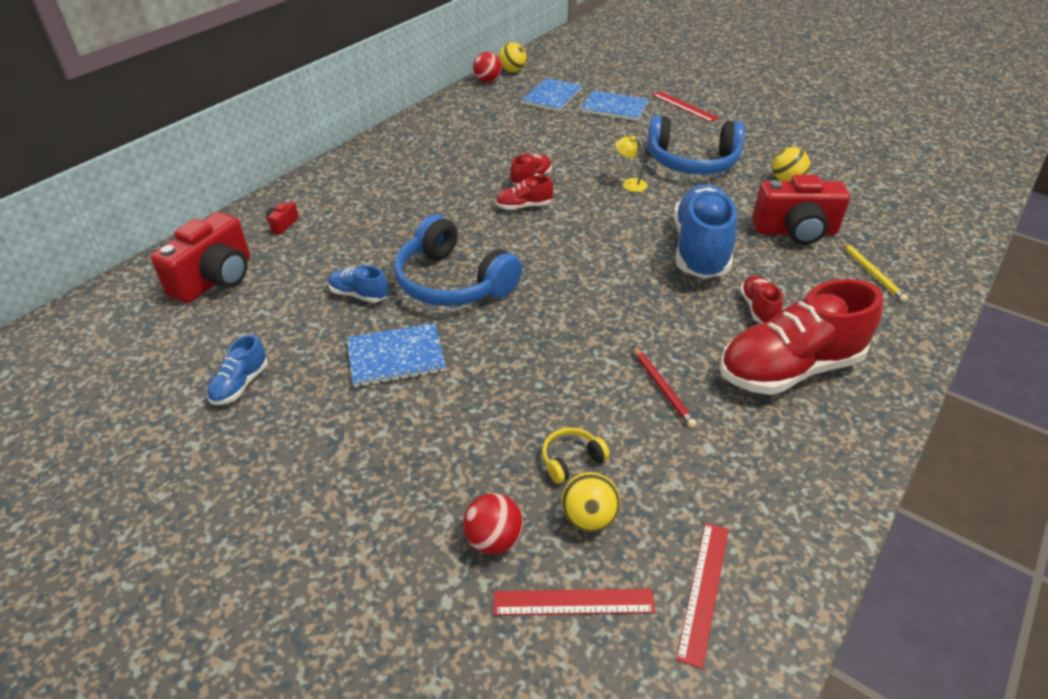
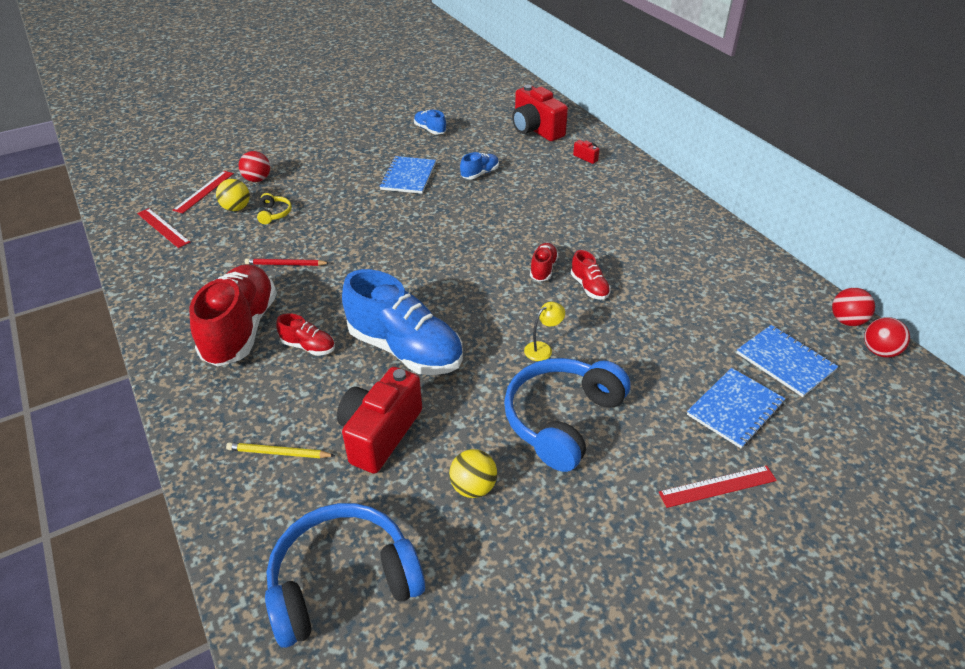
camera: 115 degrees right, 0 degrees up
blue headphones [394,214,522,306] -> blue headphones moved to [265,503,425,648]
yellow ball [498,42,527,72] -> red ball [864,317,910,358]

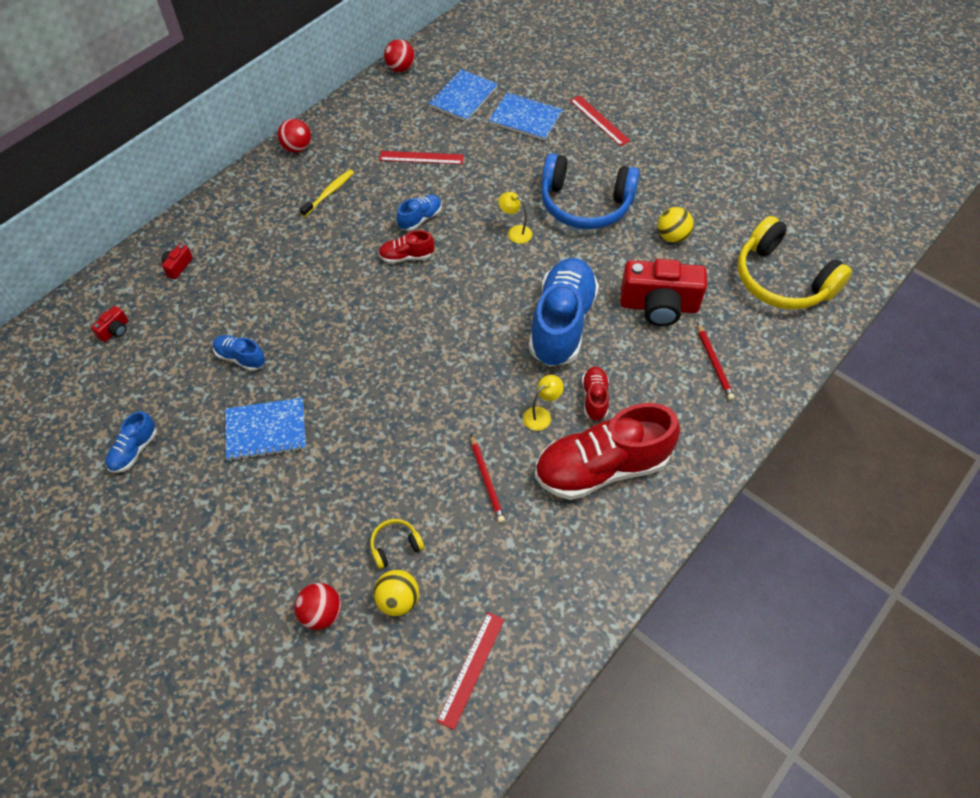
camera: 110 degrees left, 15 degrees up
red ruler [173,171,234,214] -> red ruler moved to [379,151,464,164]
yellow pencil [226,442,336,458] -> red pencil [697,323,735,400]
blue headphones [265,503,425,648] -> yellow headphones [738,216,852,310]
red camera [512,85,568,141] -> red camera [91,306,128,342], size x0.42
red shoe [571,250,611,300] -> blue shoe [396,195,442,231]
red ball [864,317,910,358] -> red ball moved to [278,119,311,153]
none -> yellow toothbrush [300,169,354,217]
none -> yellow lamp [523,375,564,431]

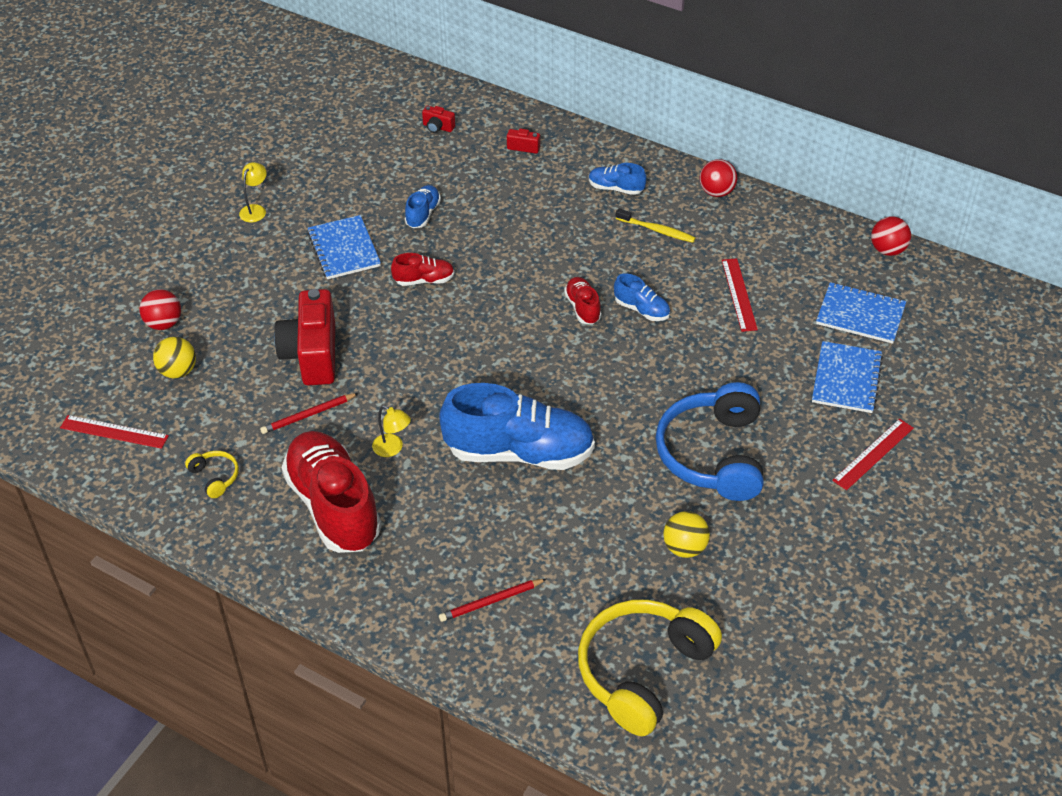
camera: 80 degrees right, 10 degrees down
blue shoe [105,411,157,473] -> blue shoe moved to [589,163,646,195]
yellow headphones [370,519,424,569] -> yellow headphones moved to [185,451,239,498]
yellow lamp [498,192,533,244] -> yellow lamp moved to [239,162,267,222]
red shoe [582,366,609,421] -> red shoe moved to [391,253,455,286]
red camera [620,259,707,326] -> red camera moved to [274,289,335,385]

